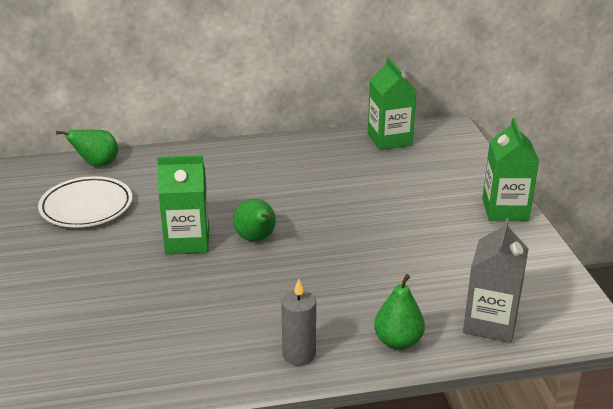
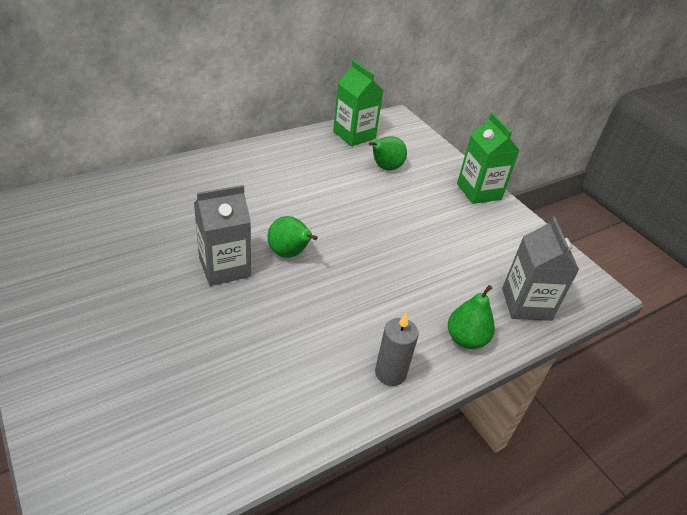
camera: 25 degrees left, 10 degrees up
white plate [38,176,133,228] -> none
green pear [56,130,118,167] -> green pear moved to [369,136,407,170]
green carton [157,155,209,254] -> grey carton [194,185,251,286]

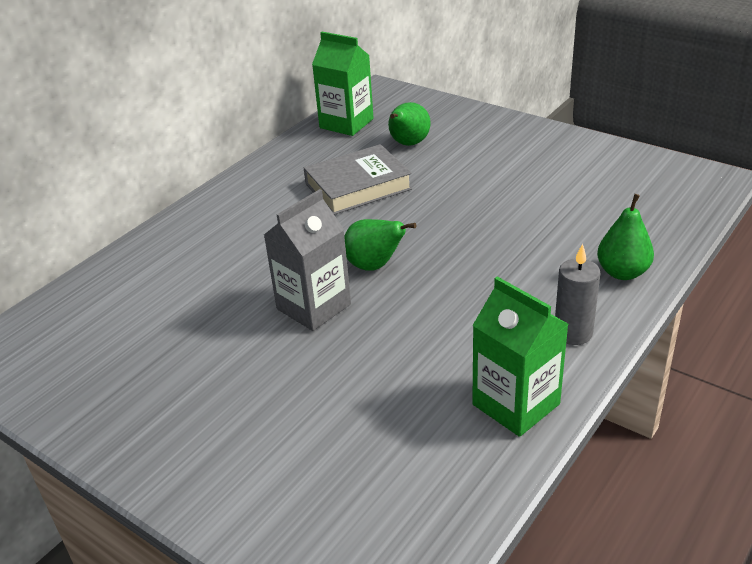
camera: 15 degrees left, 5 degrees down
green carton [457,113,520,204] -> green carton moved to [472,277,568,437]
grey carton [502,217,579,321] -> none
none -> grey book [304,144,412,215]

